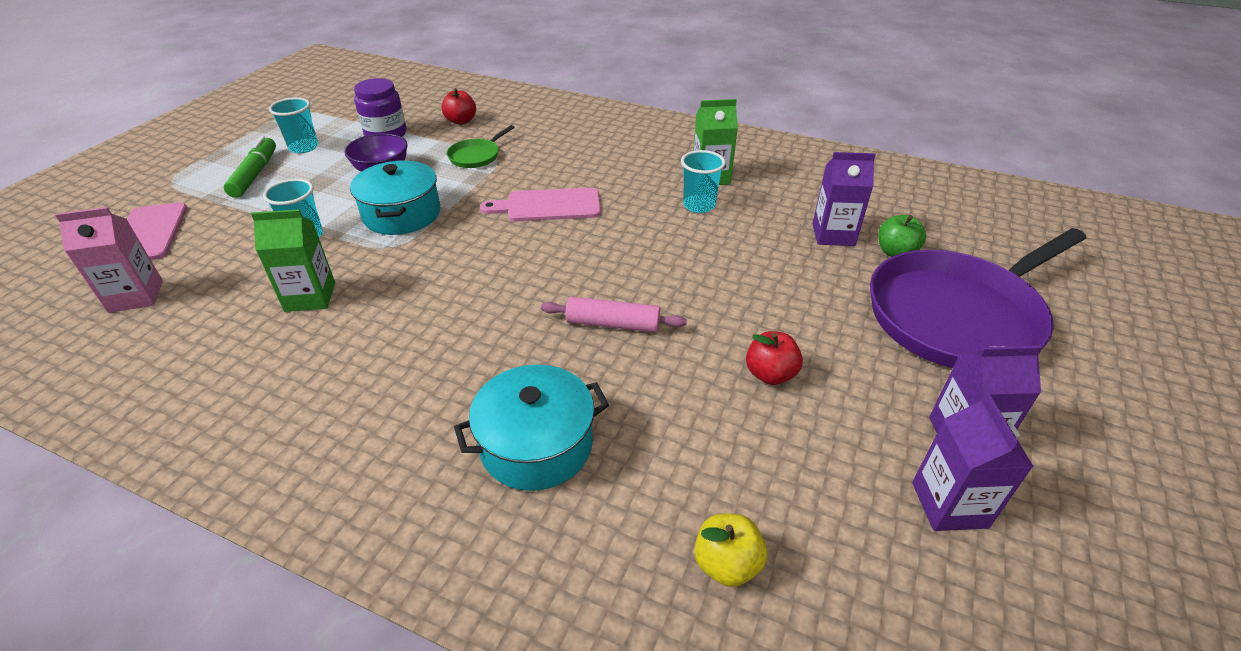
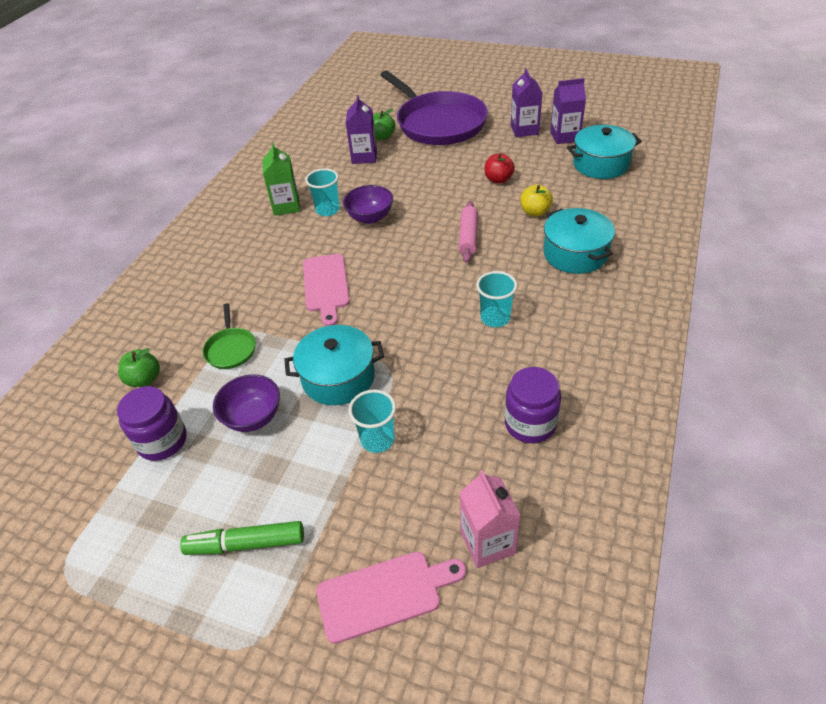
camera: 90 degrees left, 5 degrees up
green carton [251,209,335,312] -> none
turquoise cup [269,97,318,153] -> turquoise cup moved to [476,271,517,327]
red apple [441,88,476,125] -> green apple [118,348,160,387]
green pan [447,125,515,168] -> green pan turned 45 degrees clockwise [202,303,256,369]
yellow apple [694,514,767,587] -> yellow apple moved to [520,185,553,217]
none -> purple bowl [343,185,393,224]
none -> purple jar [505,367,561,443]
none -> turquoise pot [567,125,642,179]

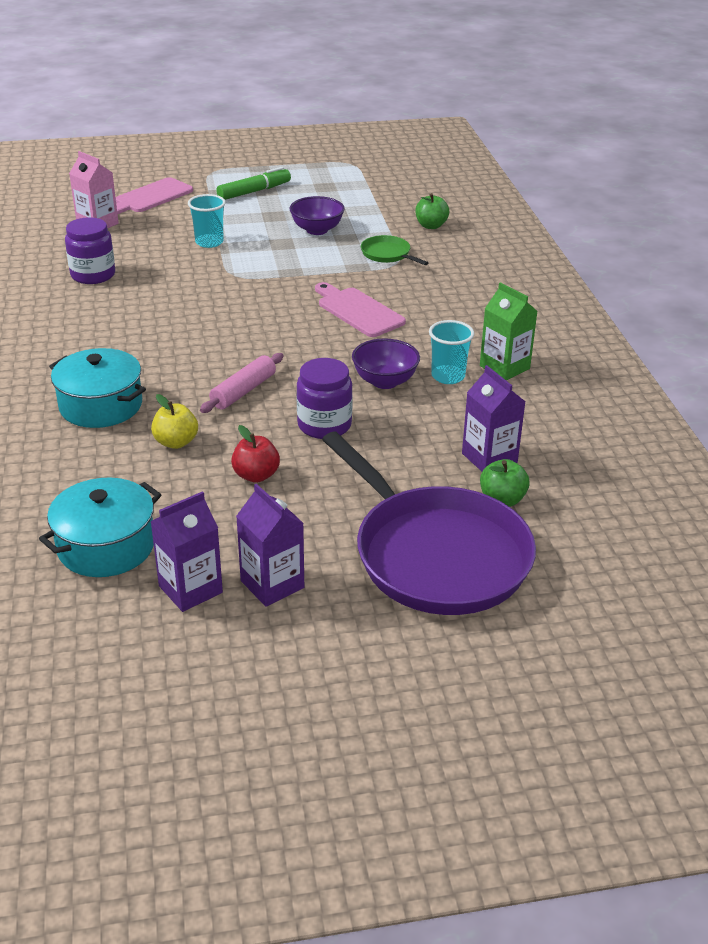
camera: 145 degrees right, 10 degrees down
purple jar [117,386,187,461] -> purple jar moved to [297,358,353,439]
turquoise pot [284,325,384,405] -> none
purple pan [380,71,488,145] -> purple pan turned 150 degrees counterclockwise [322,432,536,615]
pink rolling pin [459,201,478,263] -> pink rolling pin turned 60 degrees clockwise [200,353,284,413]
turquoise cup [476,271,517,327] -> none

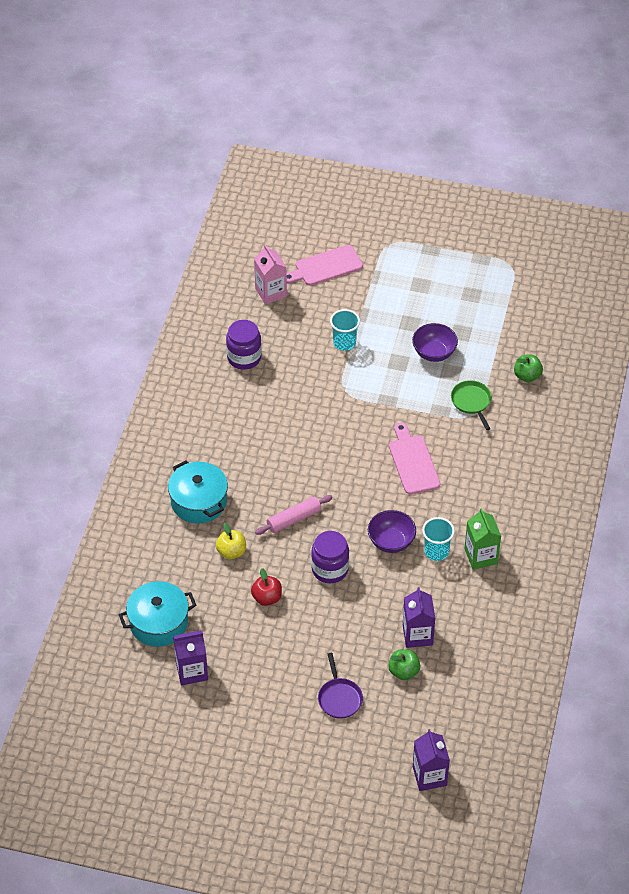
camera: 25 degrees right, 15 degrees up
green marker [216,167,291,200] -> none
purple carton [236,484,304,607] -> purple carton moved to [413,729,450,791]
purple pan [322,432,536,615] -> purple pan [318,653,363,719], size x0.42

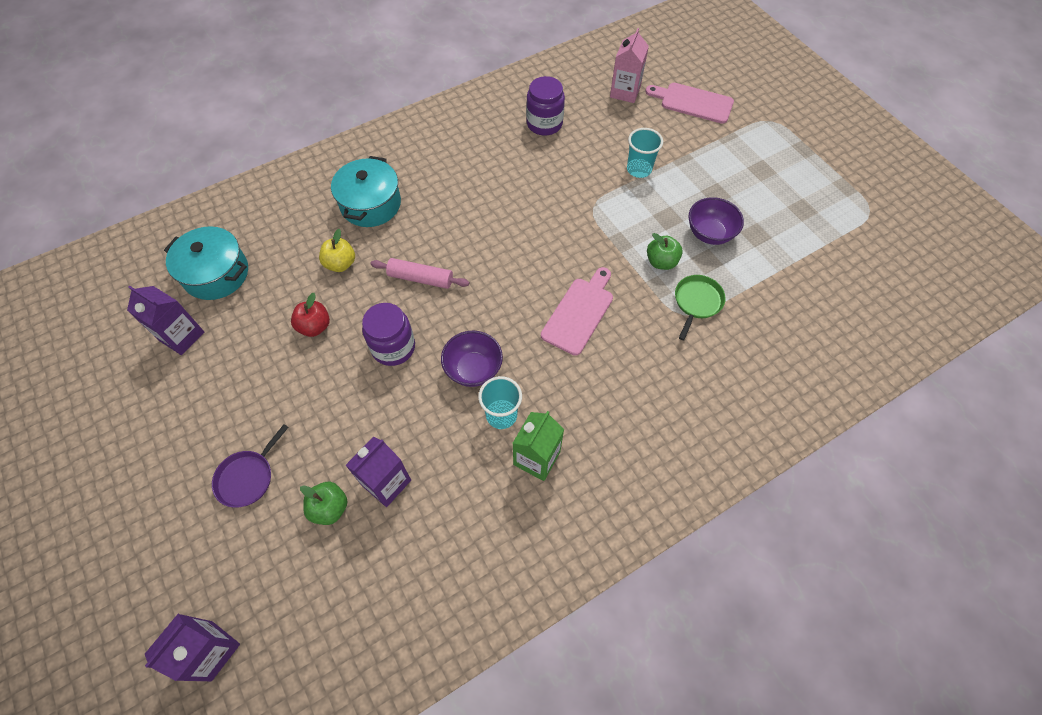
camera: 45 degrees right, 10 degrees up
green apple [514,354,543,382] -> green apple moved to [647,233,683,270]

